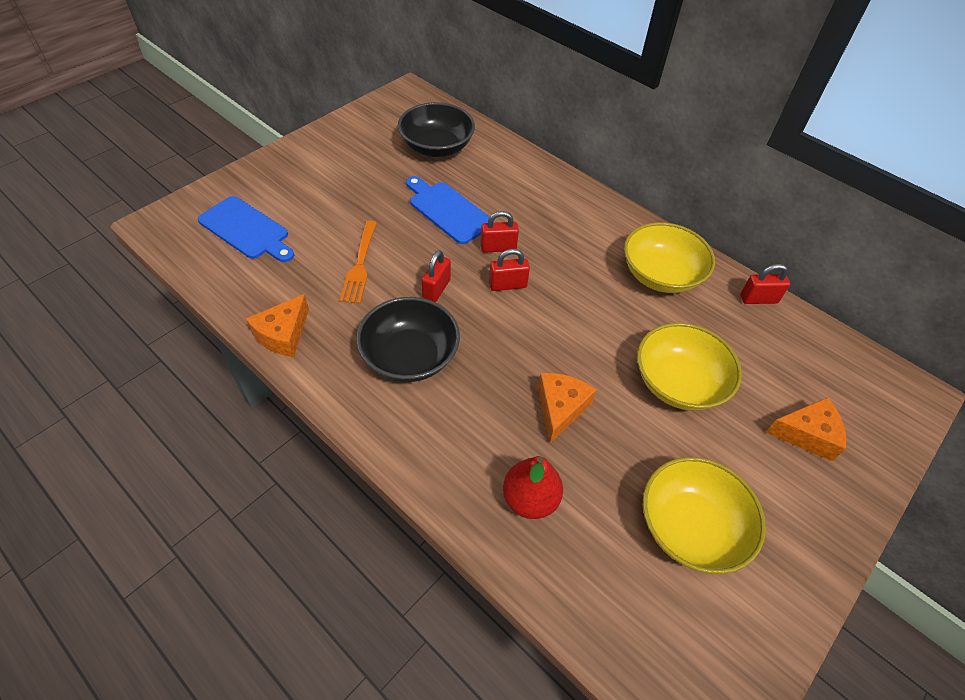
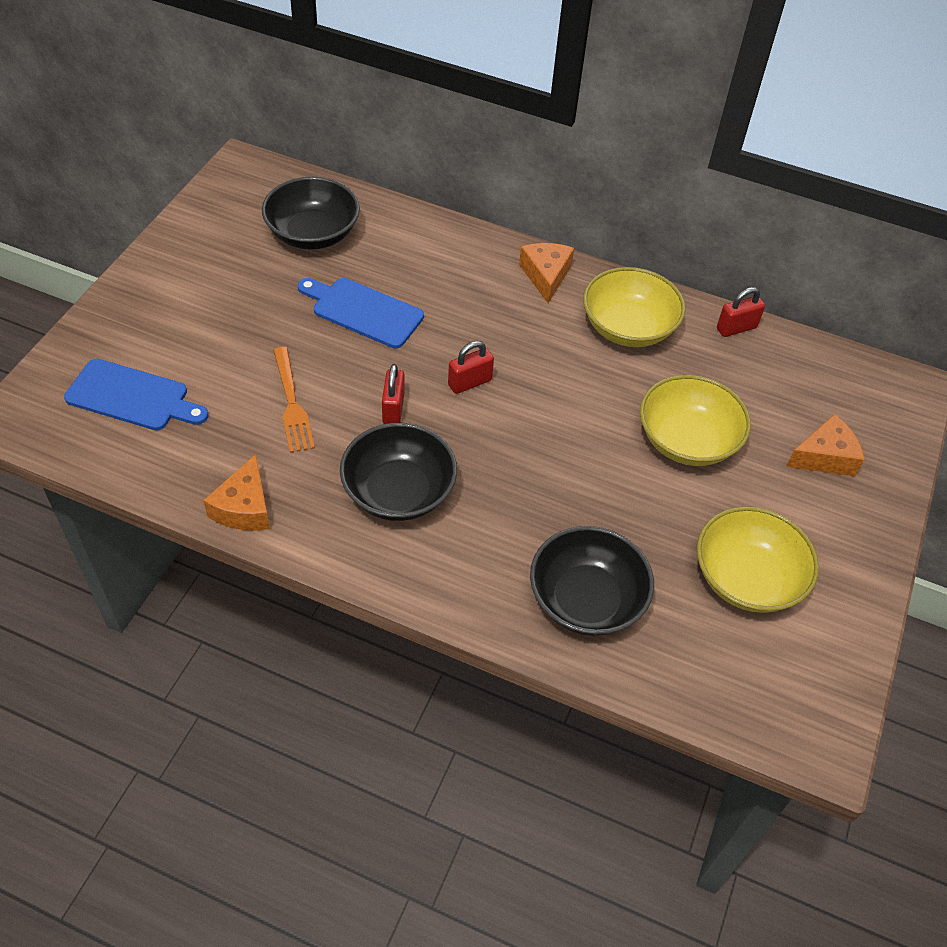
camera: 20 degrees left, 0 degrees up
red padlock [480,211,519,253] -> none
red pear [503,456,563,519] -> black bowl [530,526,654,636]
orange cheese [538,373,596,443] -> orange cheese moved to [519,243,574,303]

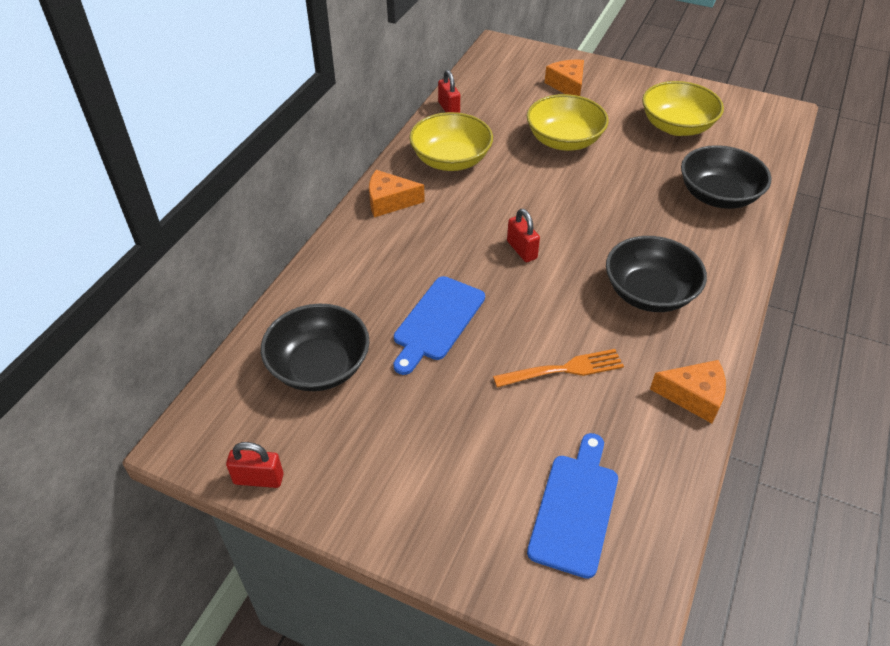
camera: 85 degrees left, 5 degrees down
red padlock [382,364,404,424] -> red padlock moved to [226,442,283,488]

